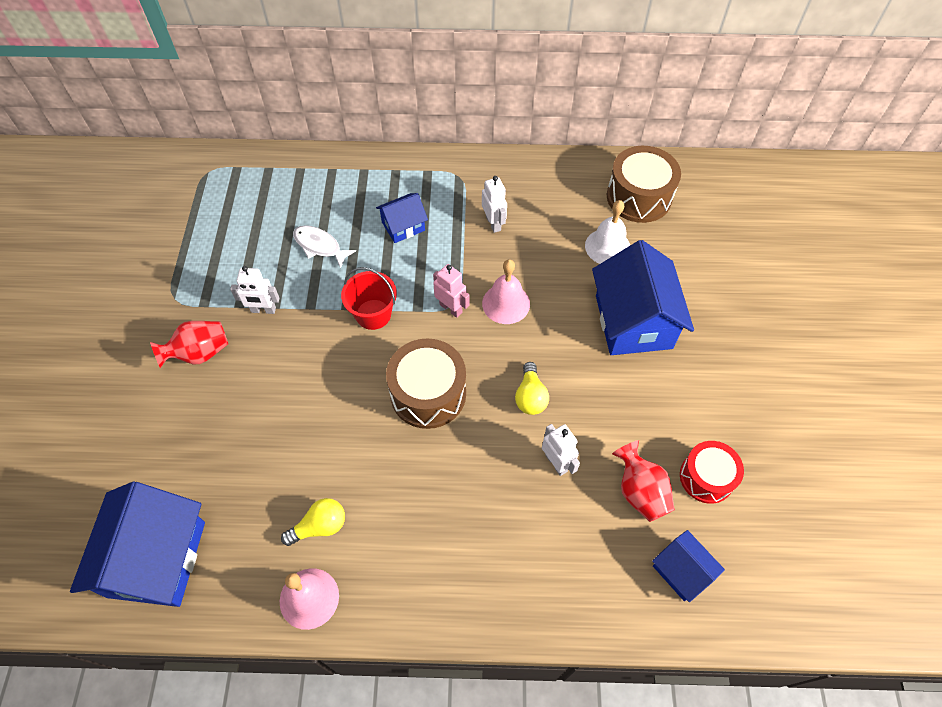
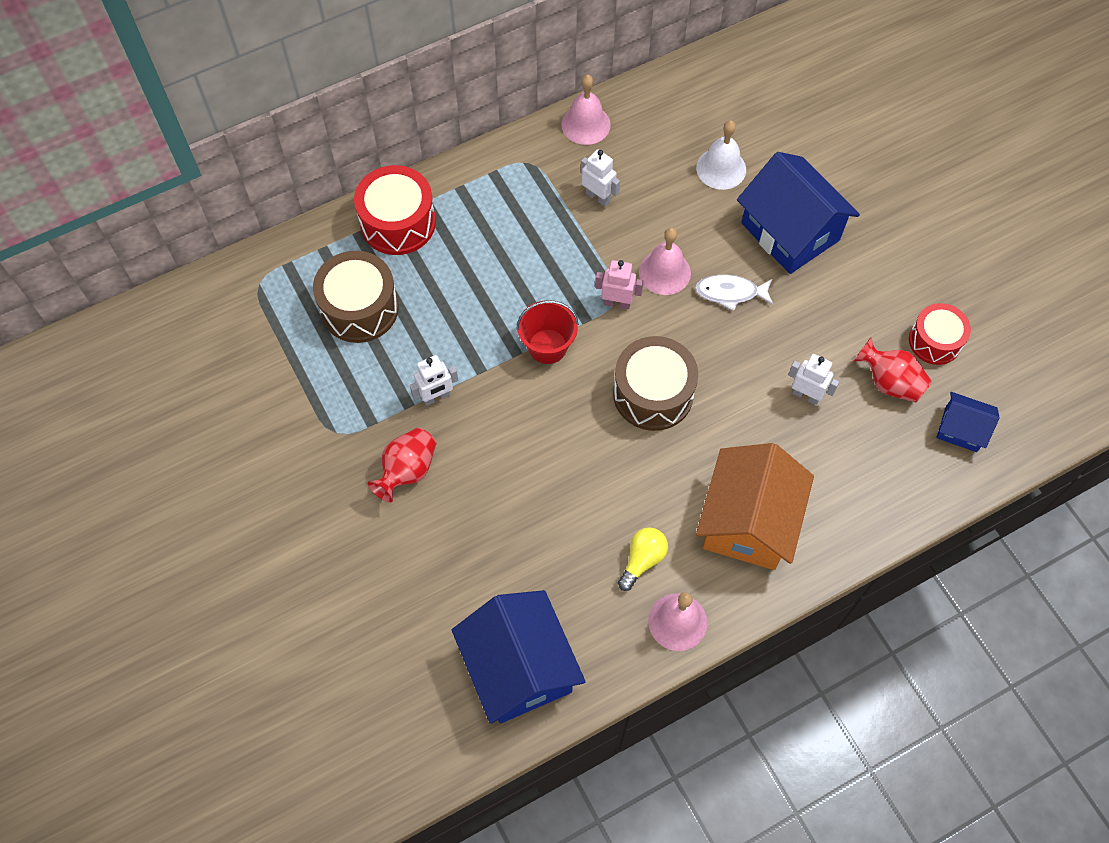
camera: 30 degrees left, 5 degrees up
white fish [293,225,356,268] -> white fish moved to [695,275,773,311]
blue house [376,193,428,243] -> none
yellow light bulb [515,362,549,415] -> none
brown drum [607,146,681,223] -> brown drum moved to [313,251,399,343]
none -> red drum [354,165,436,255]
none -> pink bell [561,75,611,145]
none -> orange house [696,443,814,570]

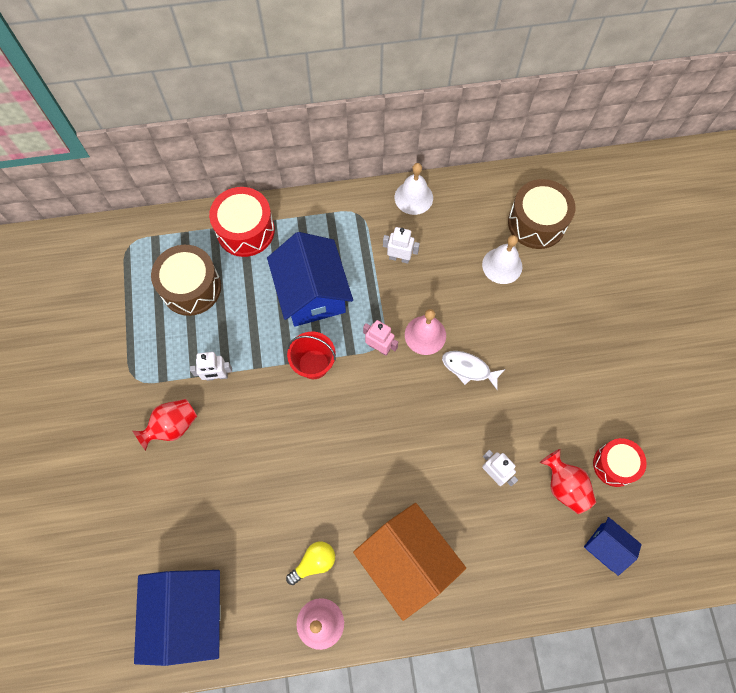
camera: 20 degrees right, 5 degrees up
pink bell [561,75,611,145] -> white bell [395,163,433,215]
white robot [581,149,620,206] -> white robot turned 45 degrees counterclockwise [383,227,420,264]
brown drum [613,336,698,431] -> brown drum moved to [508,179,575,249]
orange house [696,443,814,570] -> orange house turned 75 degrees counterclockwise [353,503,466,621]
blue house [737,152,860,274] -> blue house moved to [267,232,353,327]

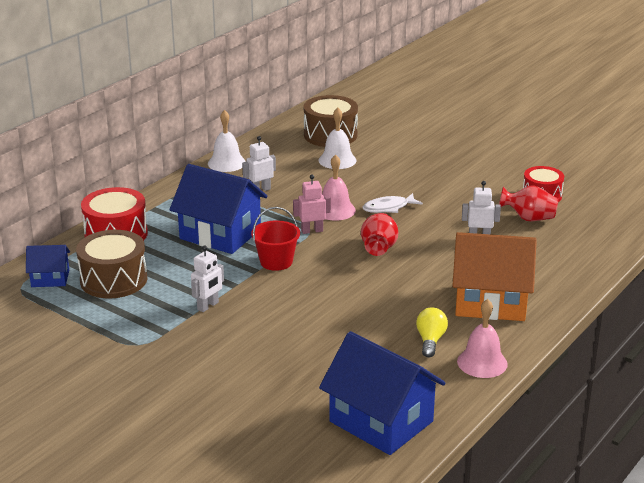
camera: 45 degrees left, 40 degrees down
red vase [132,399,197,451] -> red vase moved to [361,213,398,256]
blue house [584,517,642,576] -> blue house moved to [26,245,70,287]

